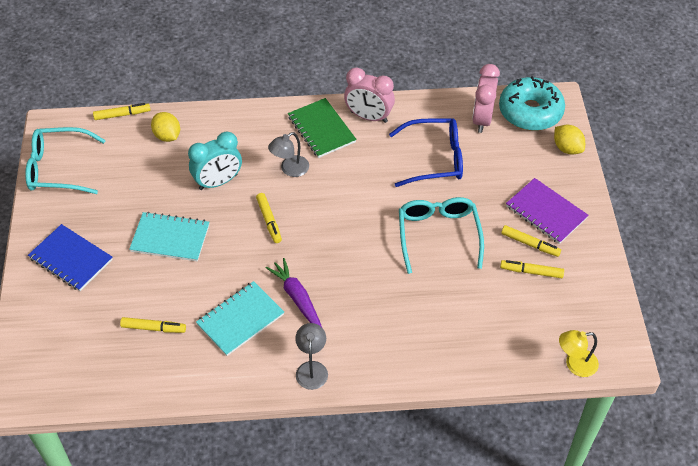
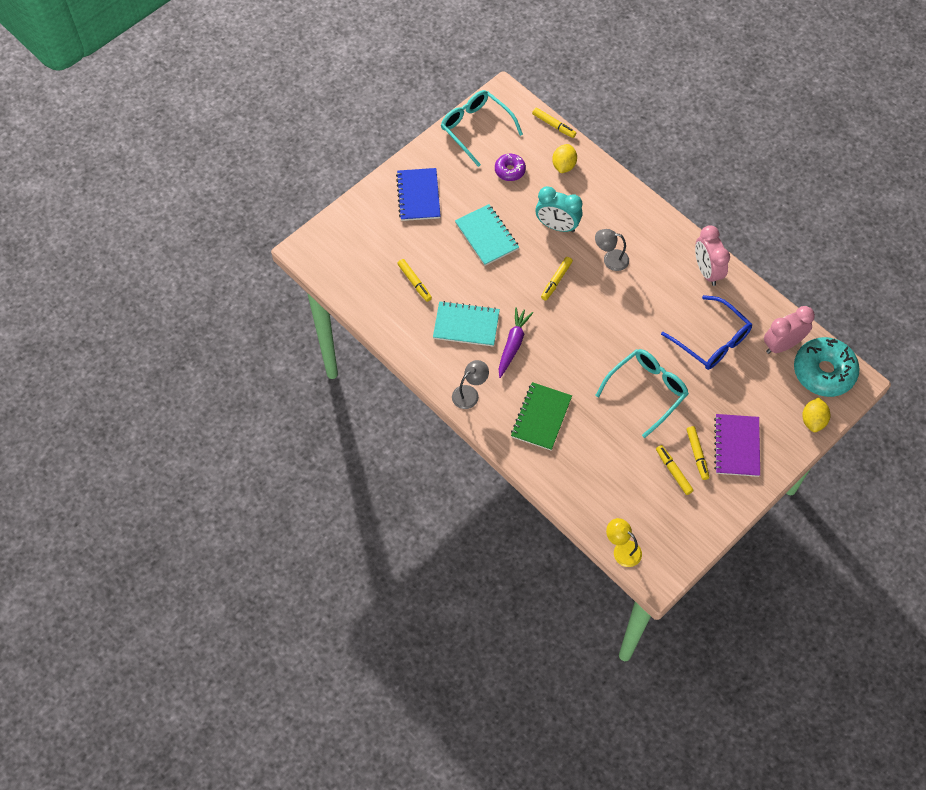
camera: 50 degrees right, 10 degrees up
green notebook [288,98,357,158] -> green notebook moved to [511,382,572,450]
none -> purple donut [495,154,526,181]

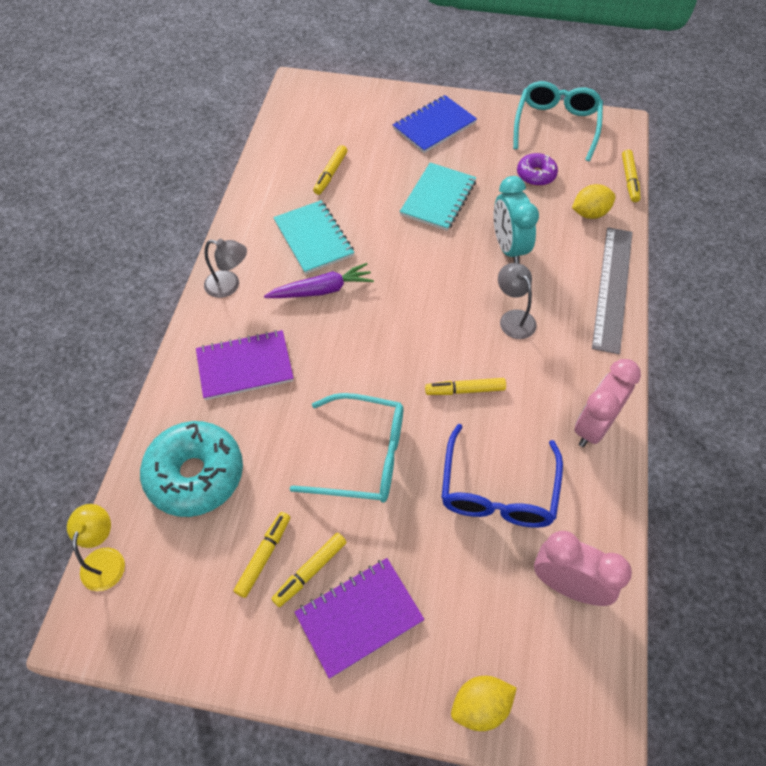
camera: 55 degrees right, 5 degrees down
green notebook [511,382,572,450] -> purple notebook [196,330,294,400]
yellow marker [541,257,573,300] -> yellow marker moved to [425,378,506,395]
turquoise donut [794,337,860,397] -> turquoise donut moved to [140,421,243,517]
none -> grey ruler [592,227,632,355]

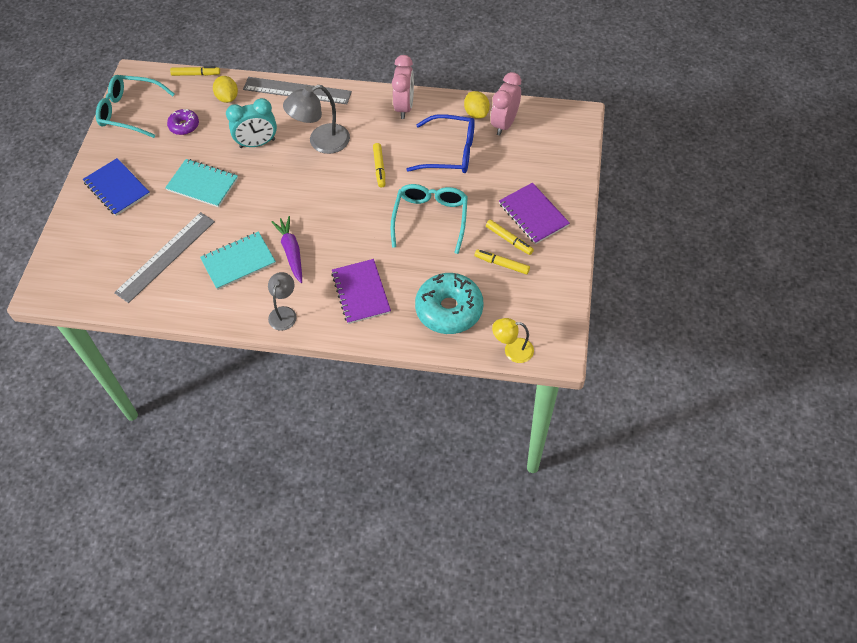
camera: 90 degrees left, 0 degrees up
yellow marker [313,145,347,195] -> grey ruler [114,212,215,303]
yellow lemon [451,676,517,731] -> yellow lemon moved to [464,91,490,119]
grey lamp [498,263,537,339] -> grey lamp [283,85,350,154], size x1.61
pink clock [574,359,641,447] -> pink clock turned 120 degrees counterclockwise [392,55,414,119]

